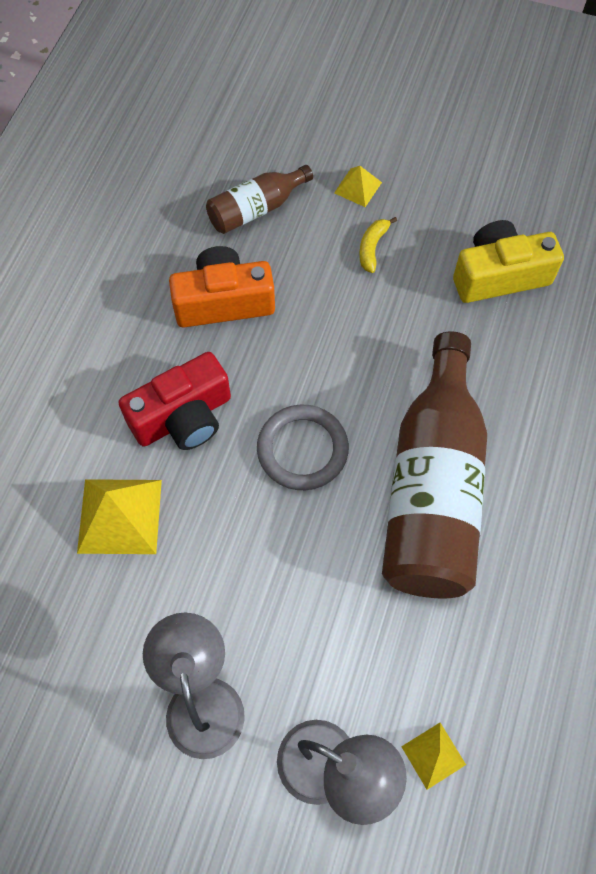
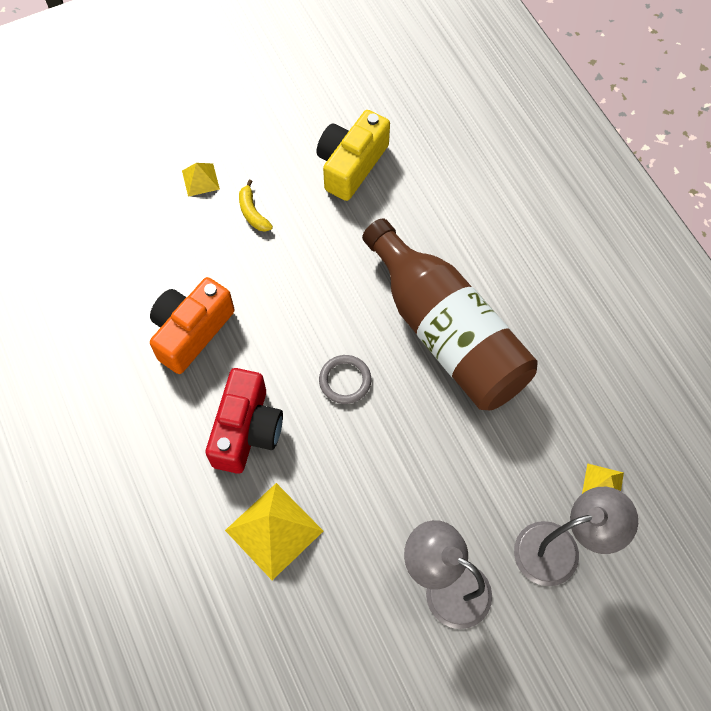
camera: 45 degrees left, 0 degrees up
brown bottle [206,165,313,234] -> none
grey ring [257,405,349,490] -> grey ring [319,355,371,404], size x0.66

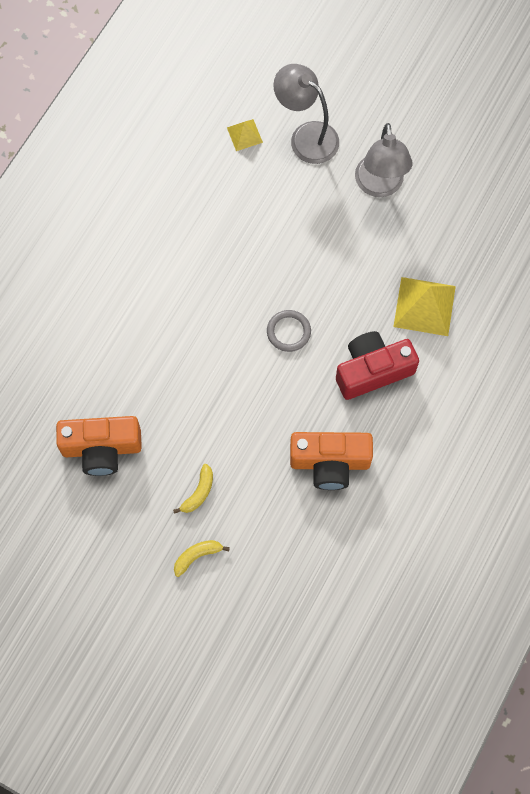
camera: 125 degrees left, 5 degrees up
yellow pyramid [182,163,220,197] -> yellow banana [174,540,230,577]
yellow camera [316,110,390,201] -> orange camera [56,416,142,476]
brown bottle [362,218,537,410] -> none

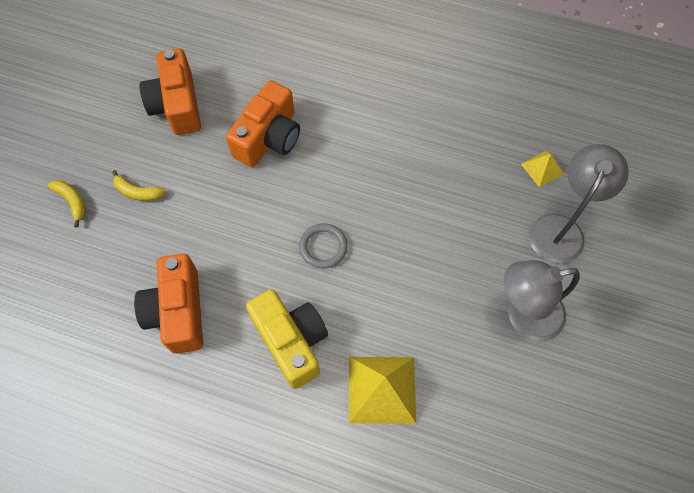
camera: 80 degrees right, 5 degrees down
red camera [336,331,419,400] -> yellow camera [246,289,328,389]
none -> orange camera [226,81,300,167]

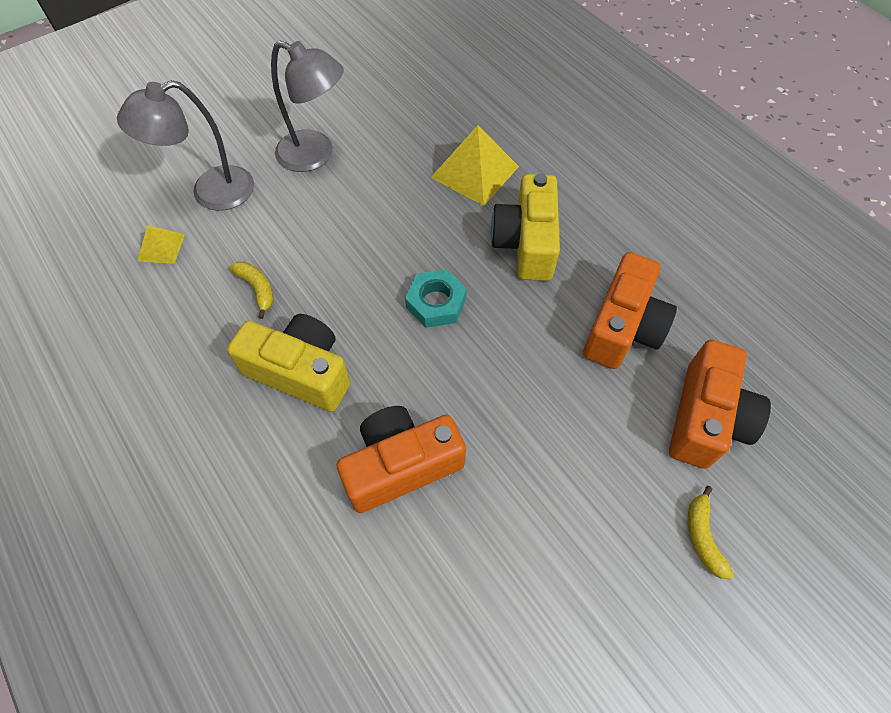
camera: 145 degrees left, 5 degrees down
yellow banana [112,170,166,201] -> yellow banana moved to [229,262,274,319]
orange camera [139,48,201,135] -> orange camera moved to [669,340,771,469]
grey ring [299,224,348,269] -> turquoise nut [405,269,467,328]
none -> yellow camera [227,314,350,412]

